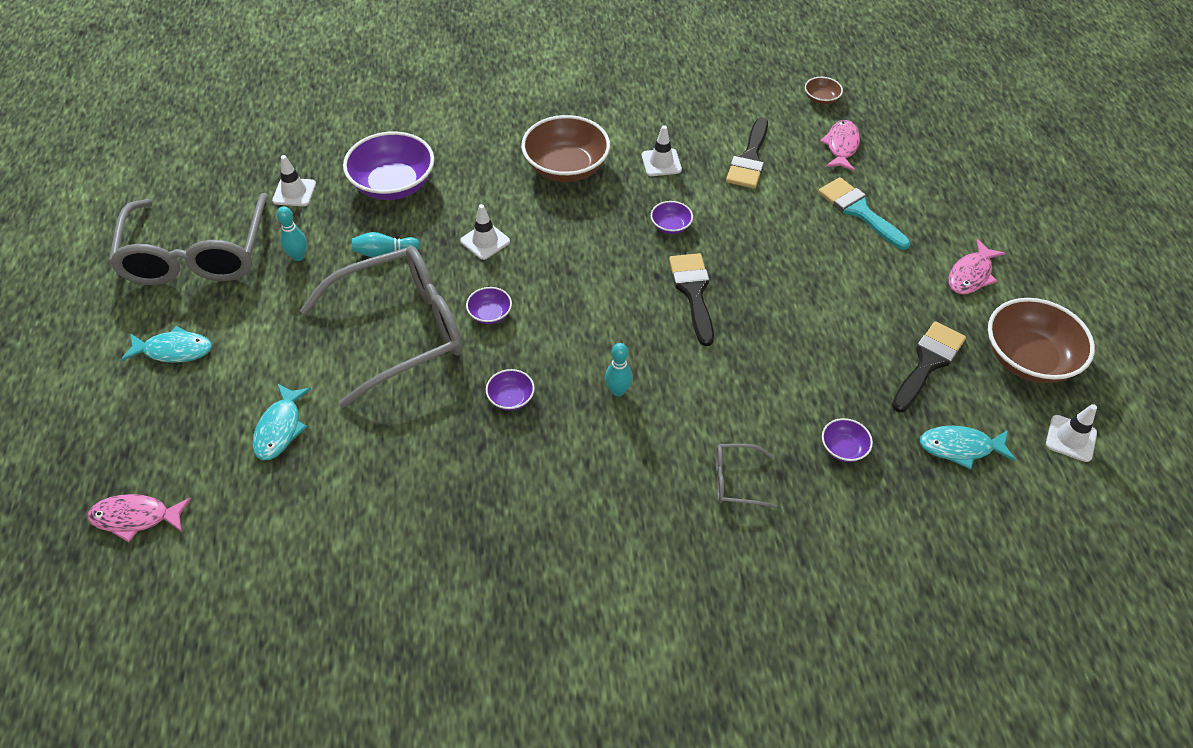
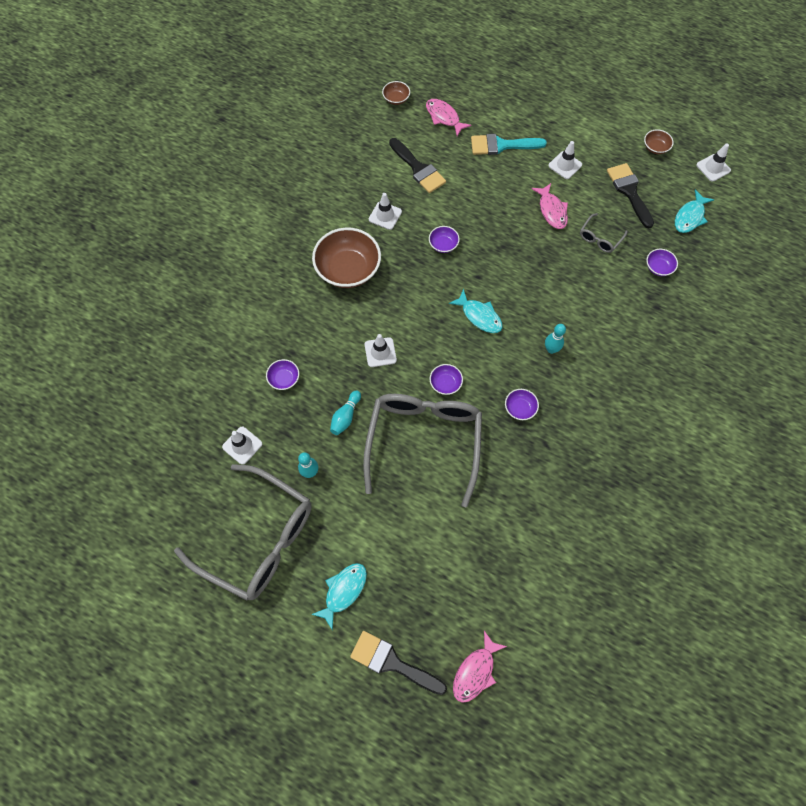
camera: 55 degrees left, 15 degrees up
turquoise fish [252,384,311,460] -> turquoise fish moved to [448,289,503,333]
purple bowl [343,131,434,200] -> purple bowl [266,359,299,390], size x0.46
black brush [669,253,714,346] -> black brush moved to [350,631,447,695]
grey glasses [716,444,777,508] -> grey glasses moved to [580,213,628,253]
pink fish [949,239,1005,294] -> pink fish moved to [531,183,568,229]
brown bowl [988,298,1095,383] -> brown bowl [644,129,674,154], size x0.46
none -> white traffic cone [548,141,582,179]

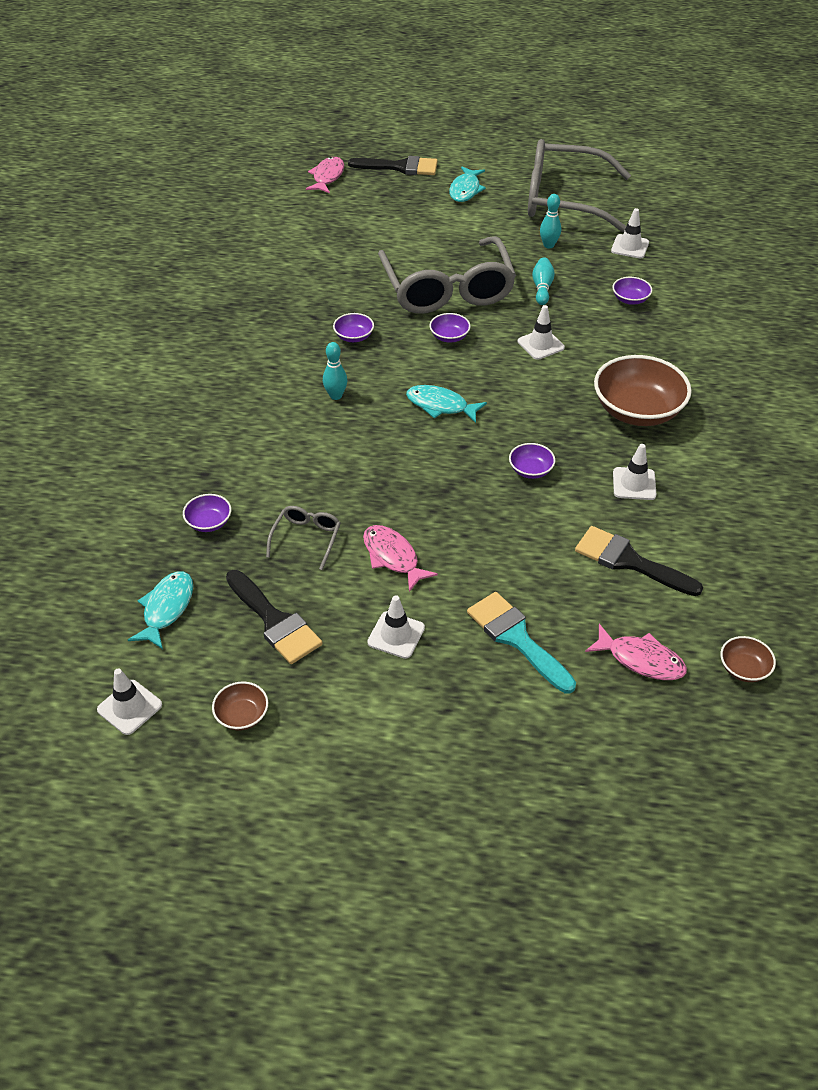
camera: 160 degrees right, 20 degrees down
turquoise brush [471,134,547,155] -> turquoise brush turned 105 degrees counterclockwise [467,592,576,694]

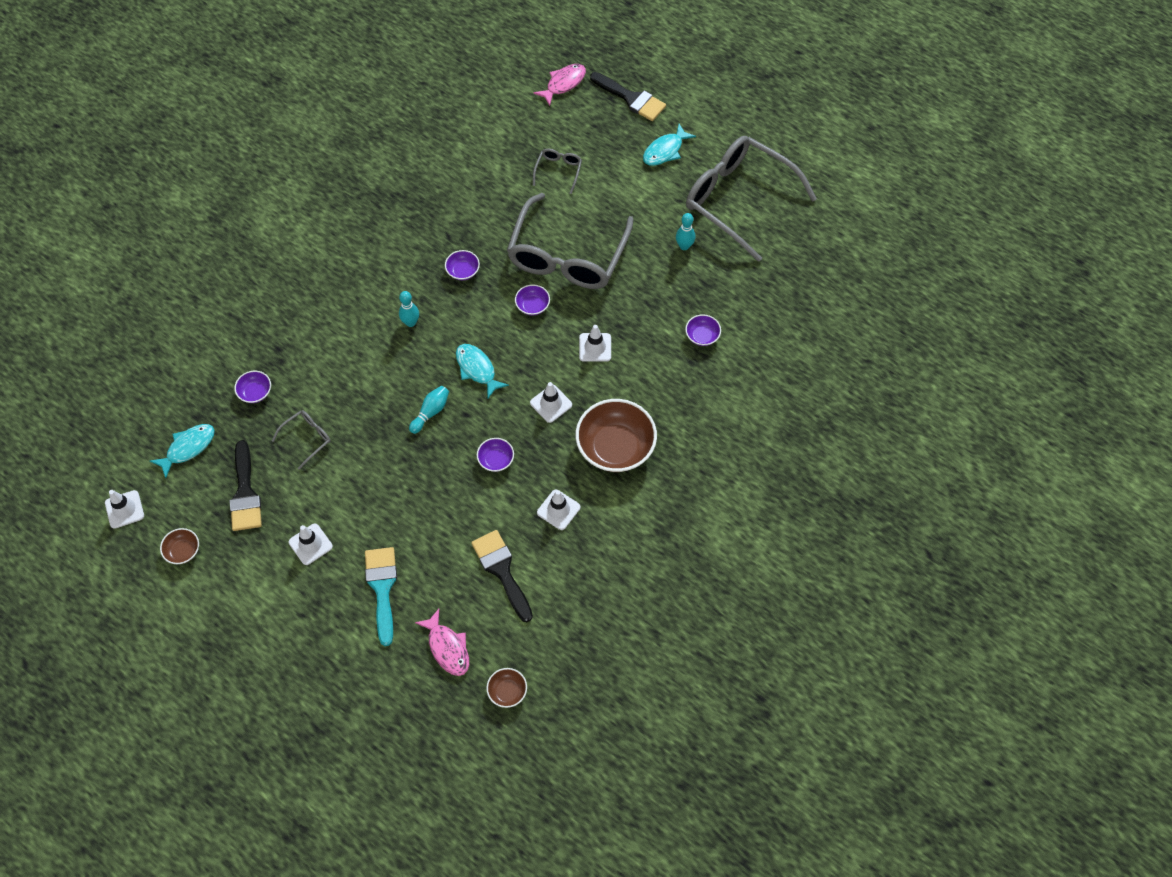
camera: 30 degrees right, 15 degrees up
pink fish [363,525,438,592] -> none
turquoise bowling pin [532,257,555,305] -> turquoise bowling pin moved to [409,386,449,434]
white traffic cone [611,208,649,258] -> white traffic cone moved to [530,382,572,423]
none -> grey glasses [533,148,582,194]

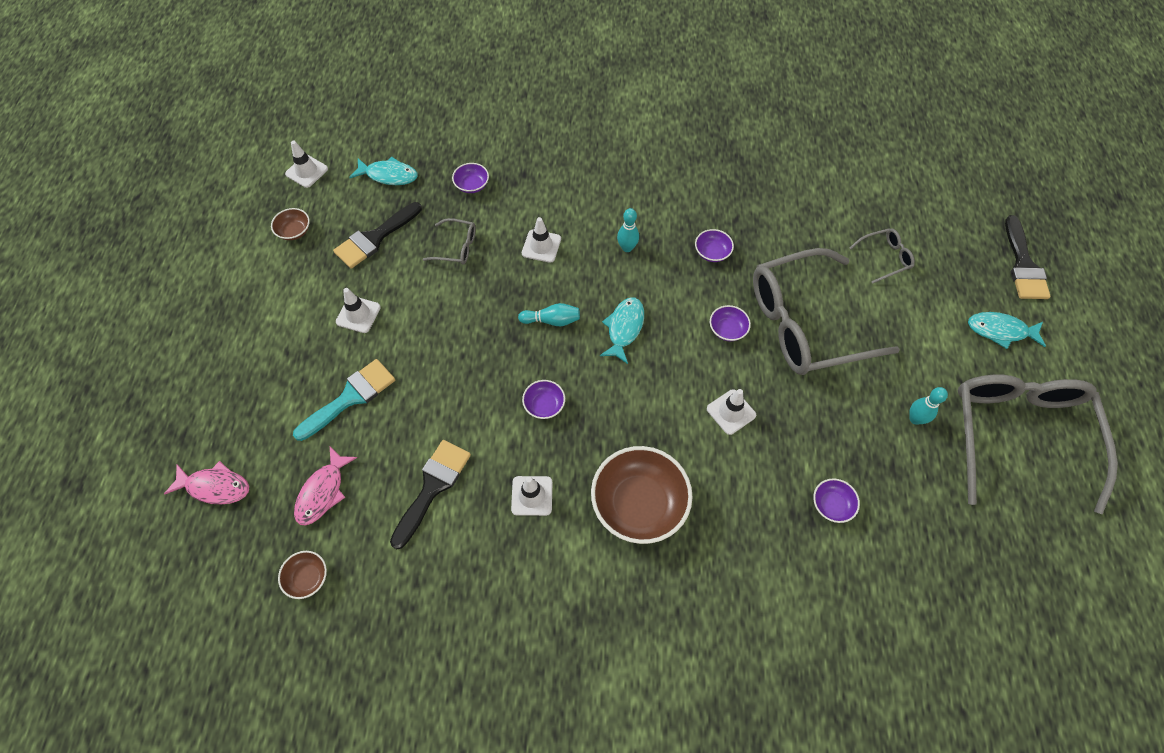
camera: 55 degrees right, 0 degrees up
white traffic cone [530,382,572,423] -> white traffic cone moved to [522,217,561,263]
pink fish [533,64,586,106] -> pink fish moved to [164,461,249,505]

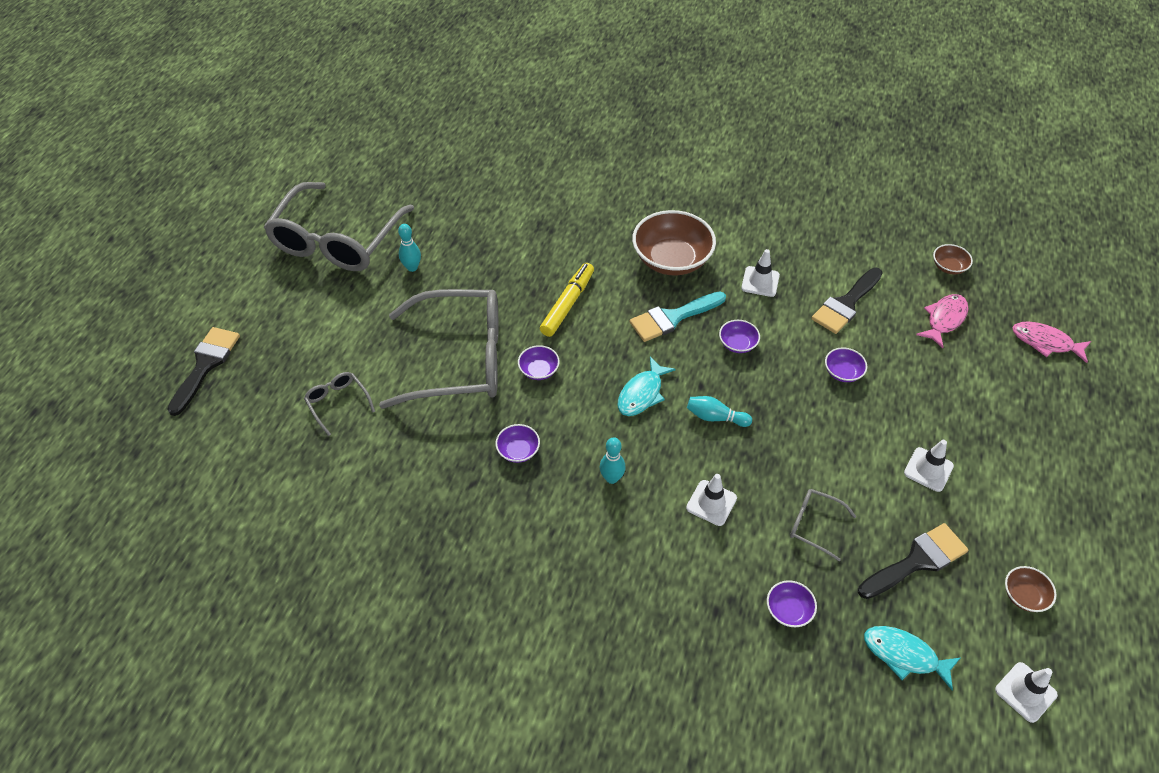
camera: 165 degrees left, 10 degrees down
turquoise brush [293,359,395,441] -> turquoise brush moved to [630,291,726,342]
white traffic cone [707,389,756,435] -> yellow marker [540,263,594,337]
purple bowl [813,478,860,523] -> purple bowl moved to [825,348,867,382]
grey glasses [849,228,915,284] -> grey glasses turned 60 degrees clockwise [304,372,375,436]
turquoise fish [968,312,1046,349] -> none

